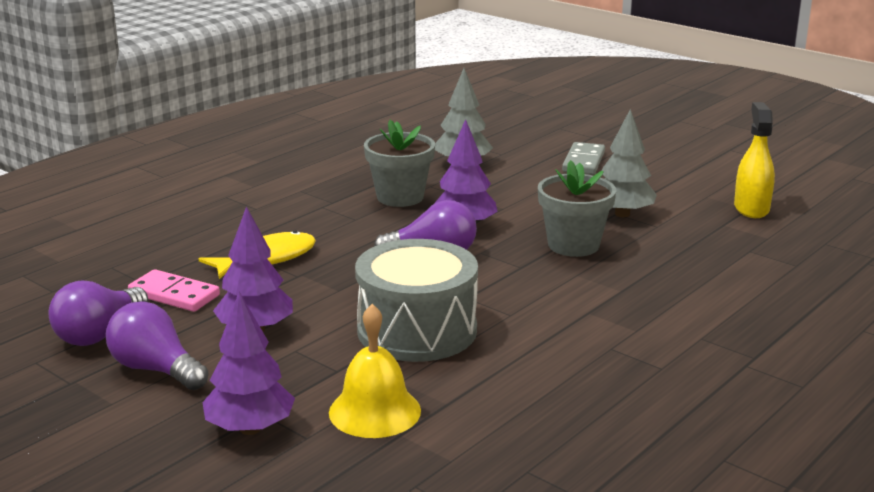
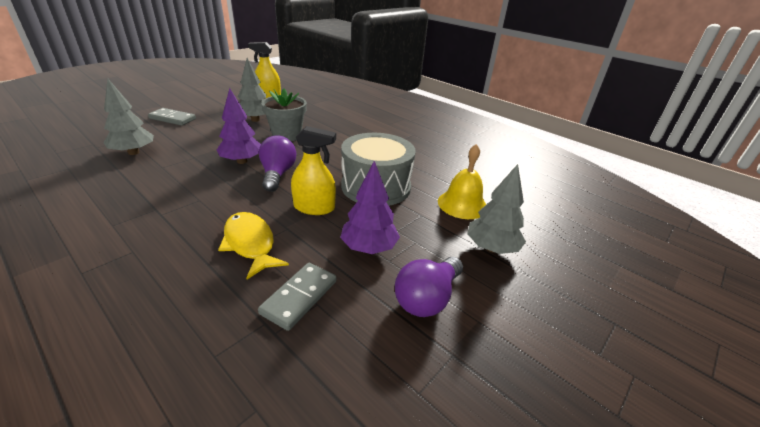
camera: 90 degrees left, 10 degrees up
purple light bulb [49,280,148,346] -> none
pink domino [128,269,220,312] -> grey domino [258,263,337,331]
purple tree [202,292,295,435] -> grey tree [467,164,526,254]
grey flower pot [364,120,435,207] -> none
none -> yellow spray bottle [291,126,336,215]

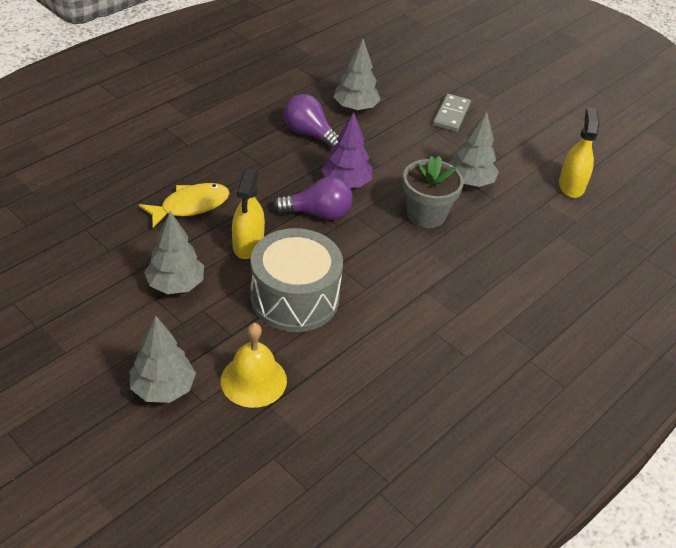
camera: 90 degrees right, 10 degrees up
grey domino [258,263,337,331] -> none
purple tree [340,161,400,254] -> grey tree [144,211,204,294]
purple light bulb [395,257,463,317] -> purple light bulb moved to [284,94,339,149]

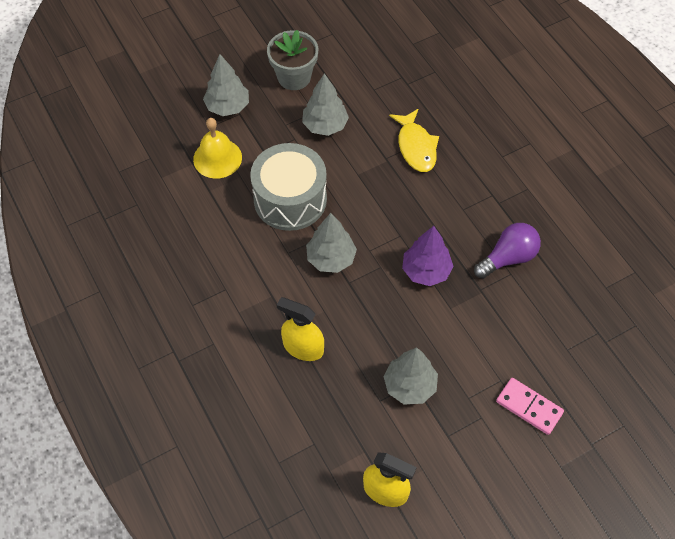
camera: 110 degrees right, 15 degrees up
yellow spray bottle [232,169,265,259] -> yellow spray bottle moved to [277,297,324,361]
purple light bulb [273,176,353,220] -> none
grey tree [333,39,381,111] -> grey tree moved to [306,213,357,273]
grey flower pot [403,156,464,228] -> grey flower pot moved to [267,30,318,90]
grey domino [433,94,471,132] -> pink domino [496,378,564,435]

